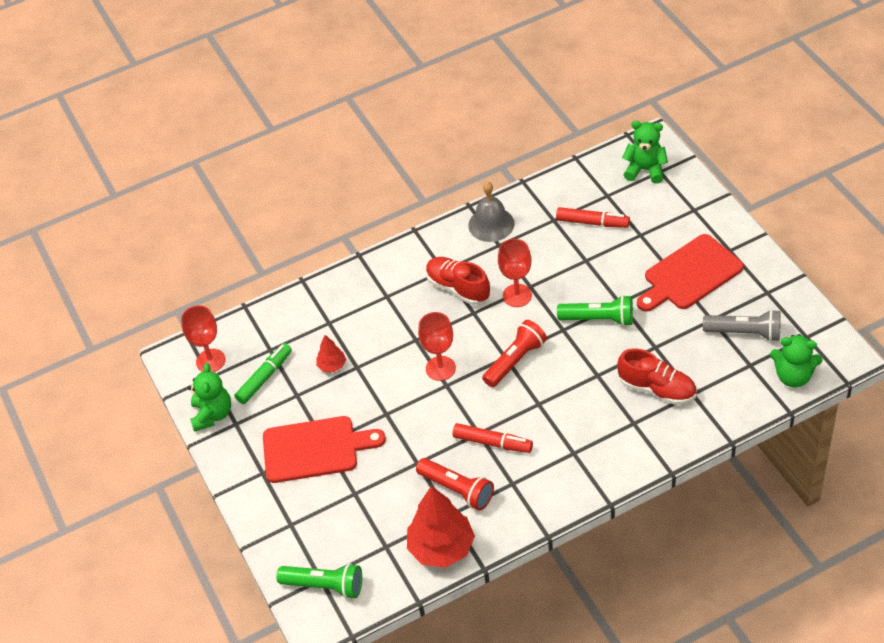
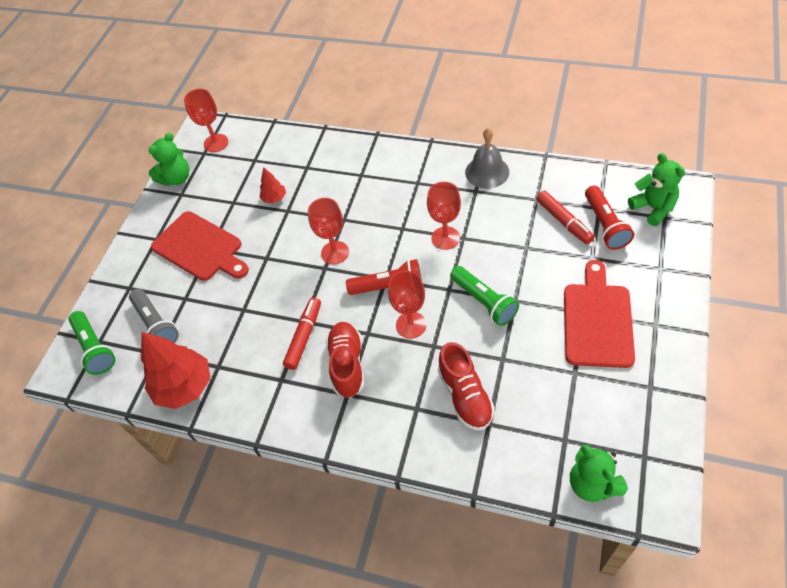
camera: 45 degrees right, 5 degrees up
green marker [234,343,292,404] -> none
red flashlight [416,458,494,511] -> red flashlight moved to [585,186,634,250]
red shoe [426,257,490,305] -> red shoe moved to [326,322,364,398]
red marker [453,423,533,453] -> red marker turned 135 degrees counterclockwise [283,297,321,370]
red cutting board [637,234,744,312] -> red cutting board turned 90 degrees clockwise [564,260,635,368]
grey flashlight [703,309,781,341] -> grey flashlight moved to [129,289,179,343]
none -> red goblet [388,271,427,339]

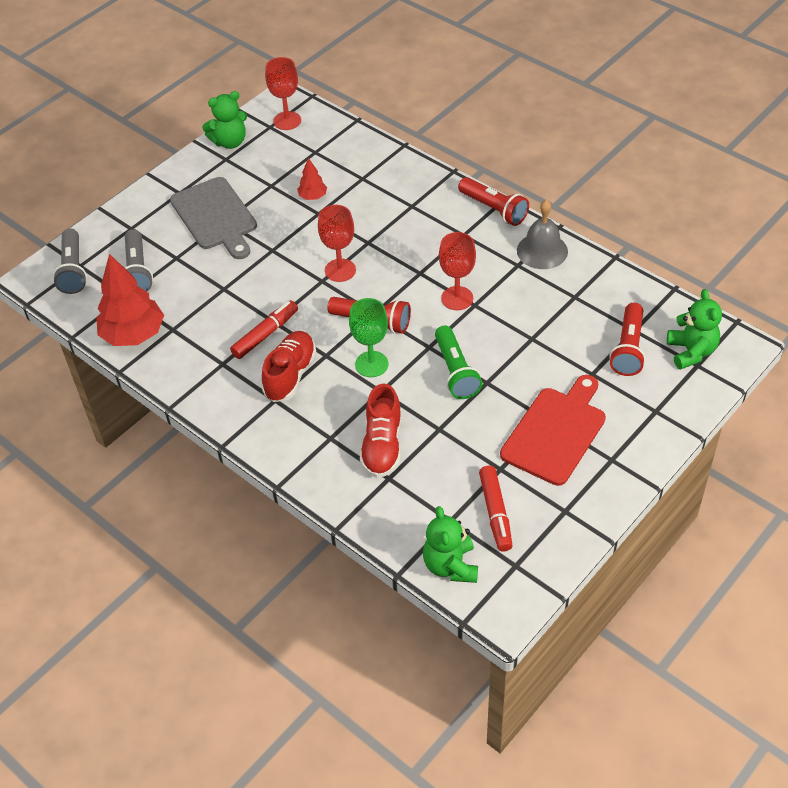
camera: 20 degrees right, 5 degrees down
green flashlight [68,311,116,375] -> grey flashlight [53,229,87,294]
red cutting board [151,211,249,281] -> grey cutting board [170,177,257,259]
red goblet [388,271,427,339] -> green goblet [349,298,388,377]
red marker [536,191,594,244] -> red marker moved to [479,466,513,552]
none -> red flashlight [458,177,529,226]

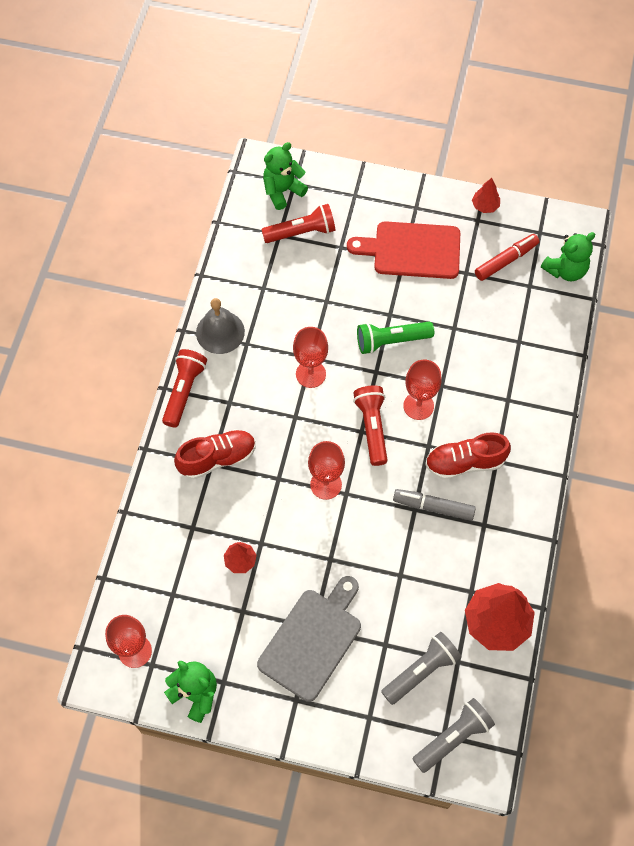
camera: 120 degrees left, 15 degrees up
red marker [230,300,298,359] -> grey marker [393,489,476,521]
green goblet [349,298,388,377] -> red goblet [403,360,442,420]
red shoe [360,383,401,478] -> red shoe moved to [174,429,256,479]
green flashlight [435,325,483,399] -> green flashlight turned 150 degrees counterclockwise [357,322,434,354]
none -> red tree [472,178,500,213]

